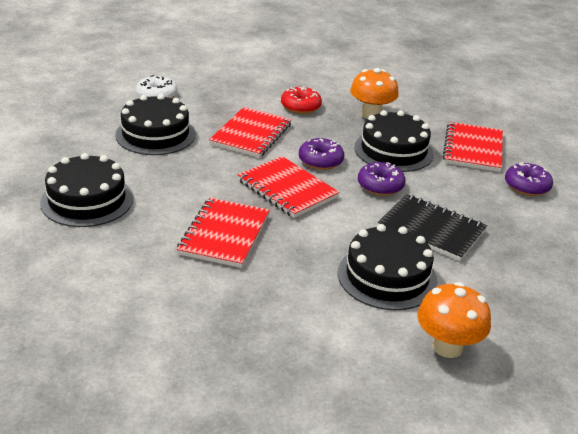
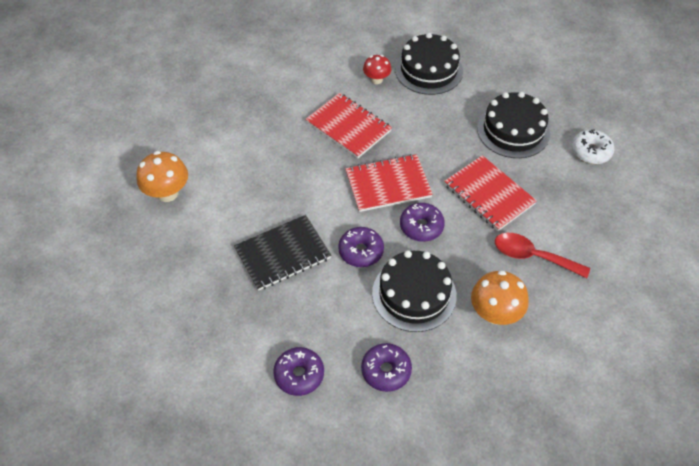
camera: 120 degrees right, 20 degrees up
red donut [281,87,322,114] -> red spoon [495,233,590,278]
black cake [338,224,438,310] -> none
red notebook [443,122,503,172] -> purple donut [361,343,412,392]
none -> red mushroom [363,55,391,84]

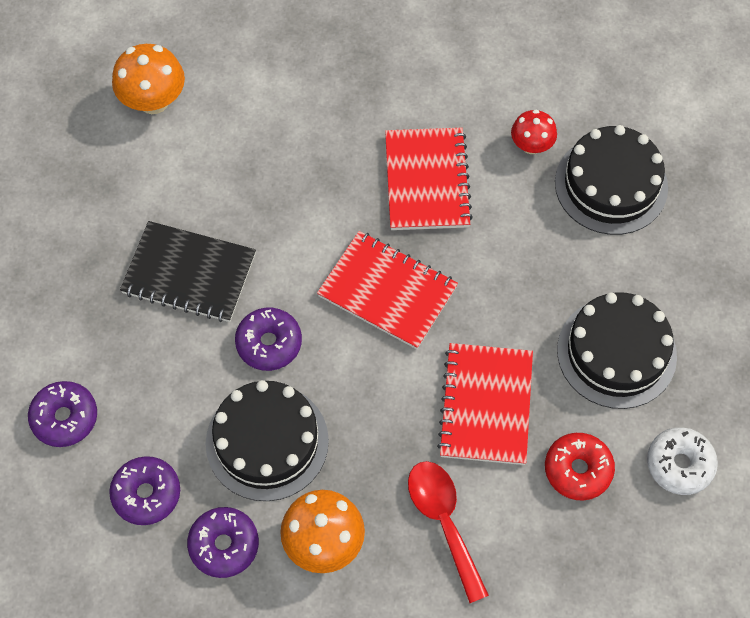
camera: 45 degrees right, 10 degrees up
purple donut [400,203,445,242] -> purple donut moved to [187,507,259,578]
none -> red donut [545,433,615,500]

